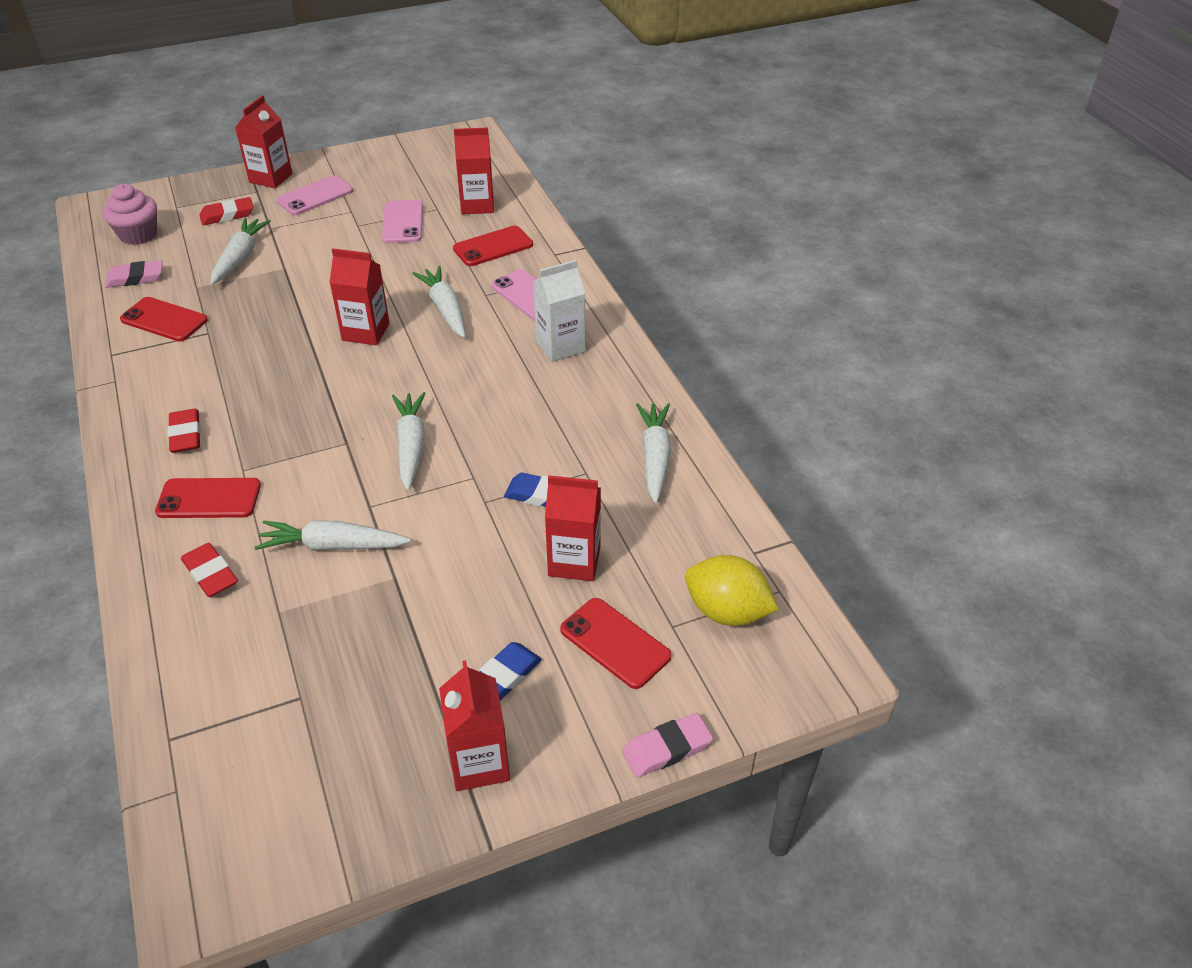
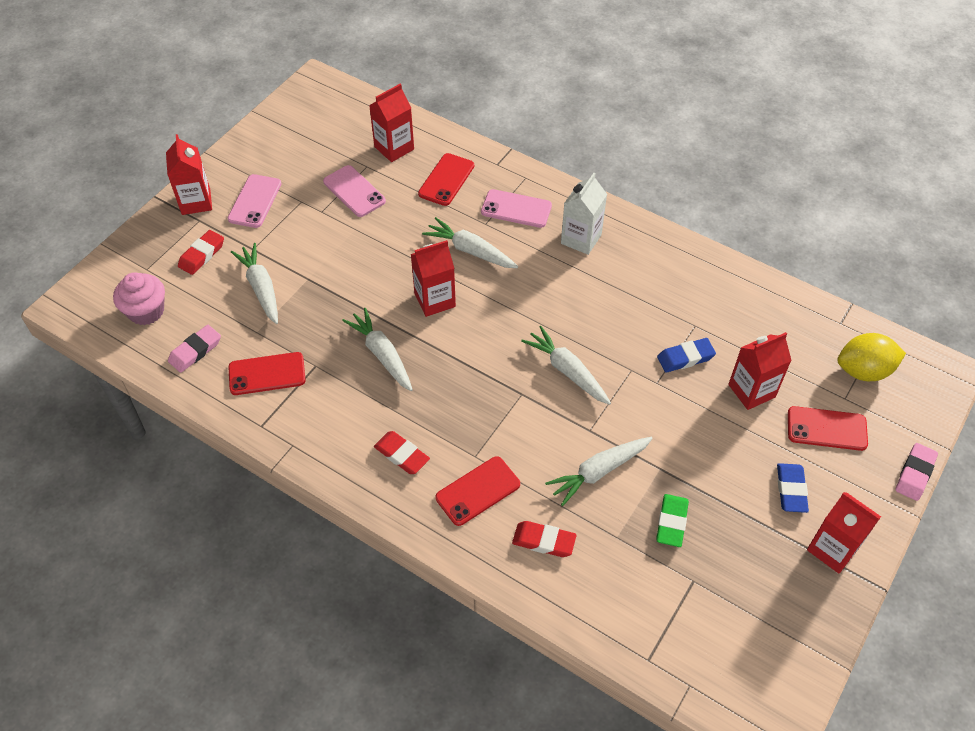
camera: 35 degrees left, 10 degrees up
white carrot [636,403,671,503] -> white carrot moved to [342,308,413,391]
none -> green eraser [656,494,689,547]

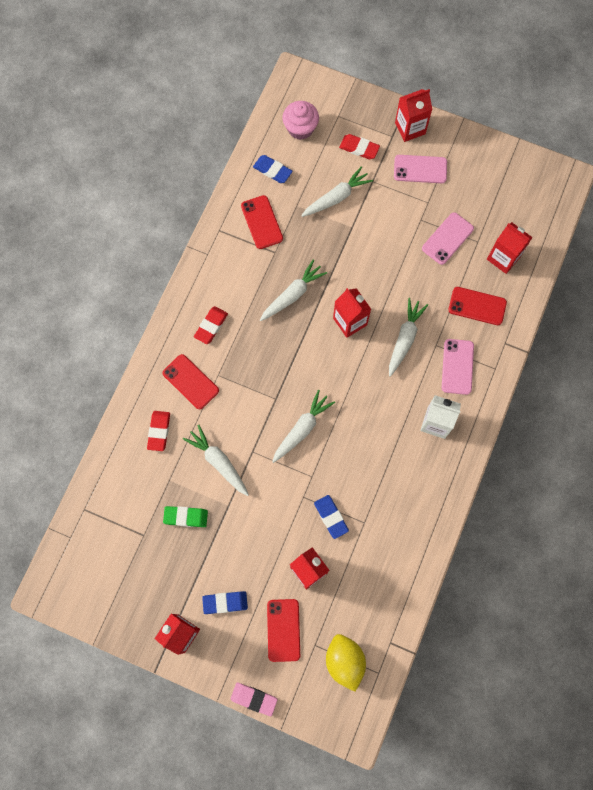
camera: 80 degrees right, 20 degrees up
pink eraser [168,325,221,373] -> blue eraser [253,155,293,183]

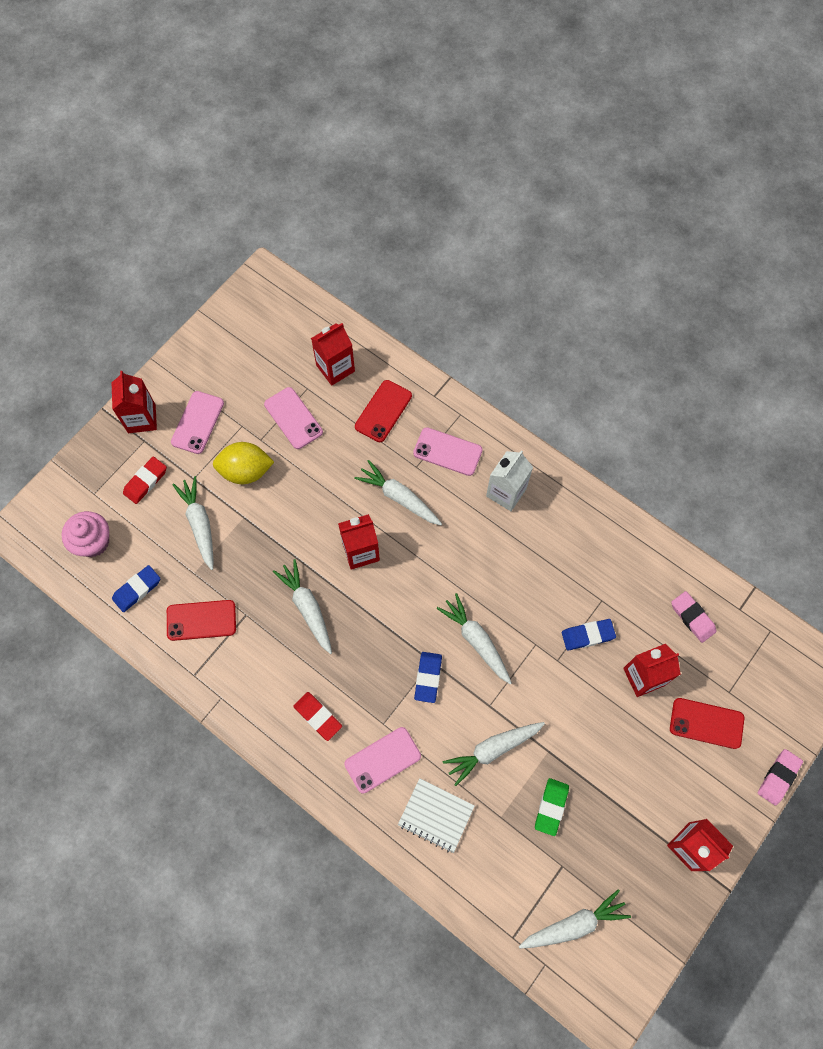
camera: 75 degrees left, 5 degrees down
red eraser [147,411,170,451] -> white notebook [398,778,475,853]
red phone [162,354,219,409] -> pink phone [344,727,421,793]
blue eraser [202,591,248,614] -> blue eraser moved to [414,652,442,703]
yellow lemon [326,634,366,692] -> yellow lemon moved to [213,442,274,484]
none -> white carrot [519,889,631,949]
none -> pink eraser [671,591,717,643]

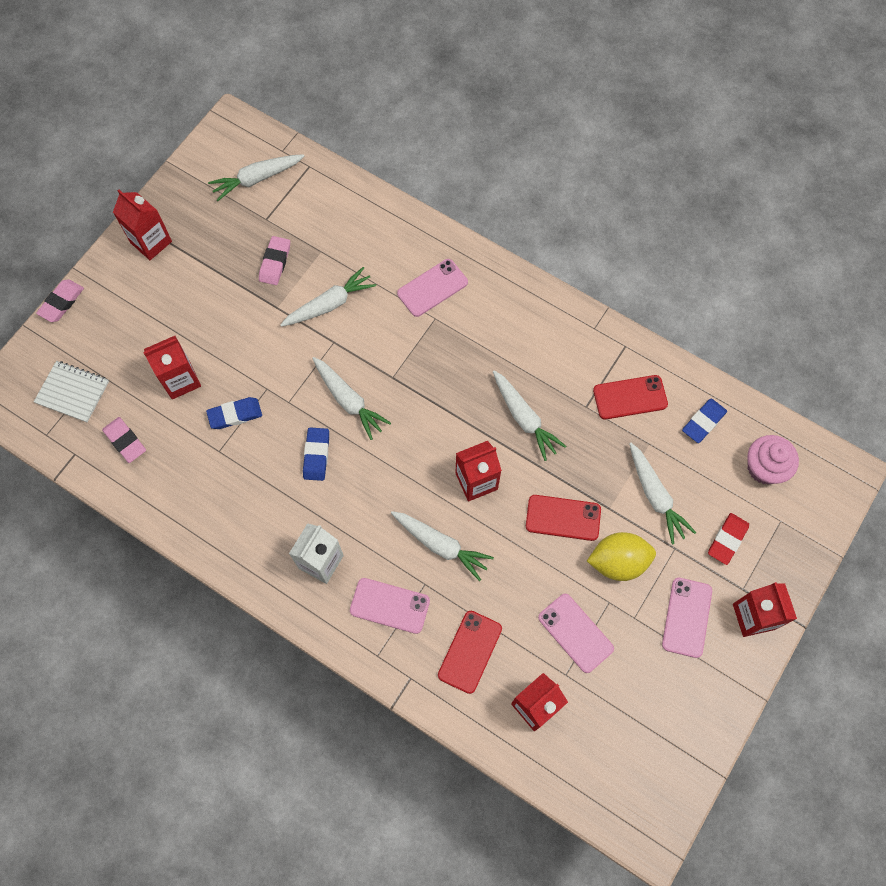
camera: 175 degrees right, 0 degrees up
red eraser [293,692,342,741] -> none
white notebook [398,778,475,853] -> white notebook moved to [34,361,109,422]
blue eraser [414,652,442,703] -> blue eraser moved to [303,428,329,481]
green eraser [535,778,569,836] -> pink eraser [259,236,290,285]
red phone [670,698,744,749] -> red phone moved to [526,495,601,541]

